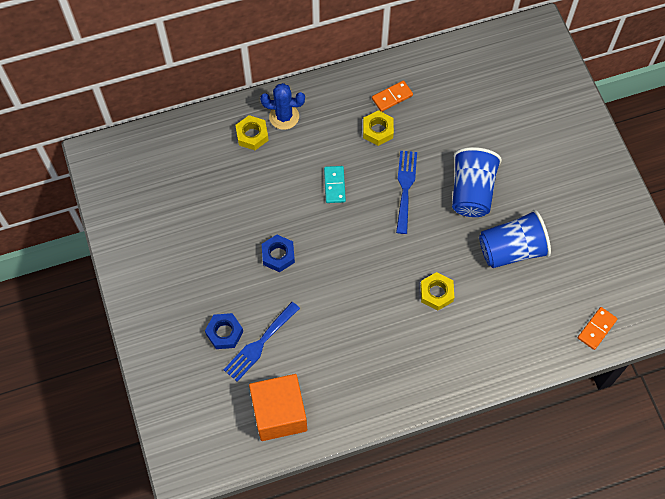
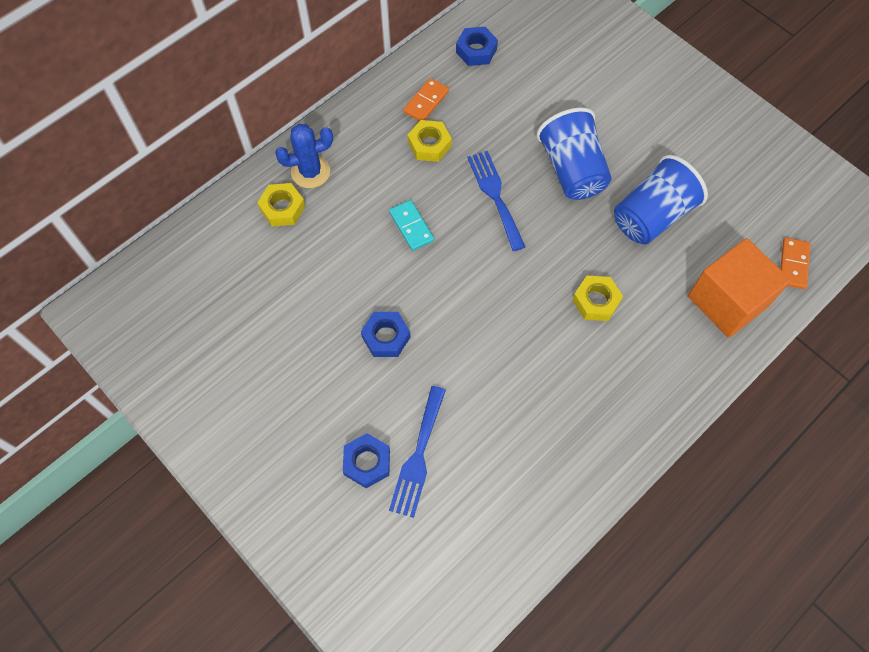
camera: 25 degrees left, 0 degrees up
orange cube [249,374,307,441] -> orange cube moved to [688,238,791,338]
none -> blue nut [456,27,498,66]

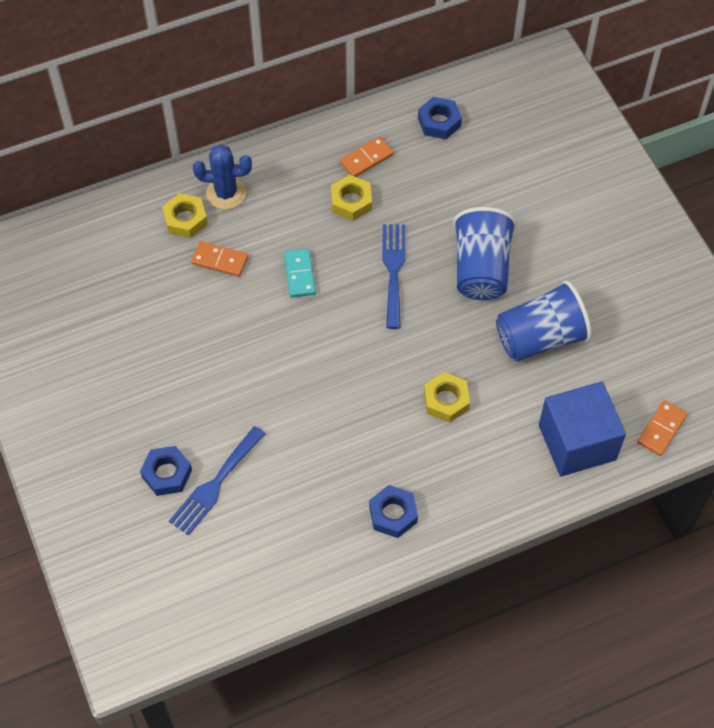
camera: 20 degrees right, 5 degrees down
blue nut [361,312,410,357] -> blue nut moved to [369,485,418,538]
orange cube [688,238,791,338] -> blue cube [539,382,626,476]
none -> orange domino [191,241,248,277]

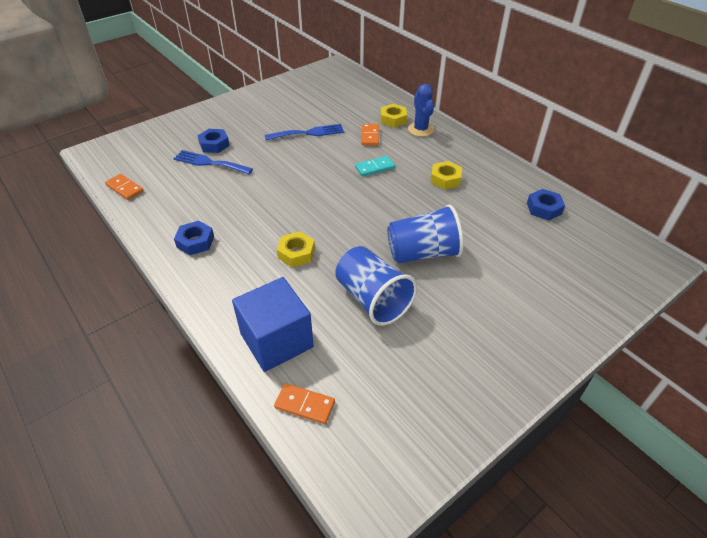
camera: 75 degrees right, 15 degrees down
orange domino [340,136,394,177] -> orange domino moved to [105,174,143,200]
blue fork [382,224,405,329] -> blue fork moved to [265,124,344,140]

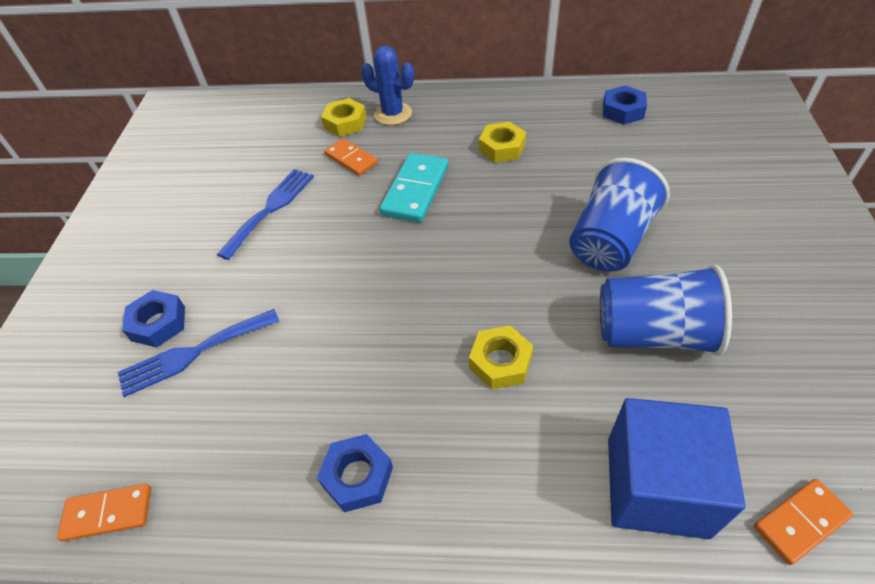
camera: 45 degrees left, 5 degrees up
turquoise domino [355,156,395,177] -> turquoise domino [380,153,448,223], size x1.56

